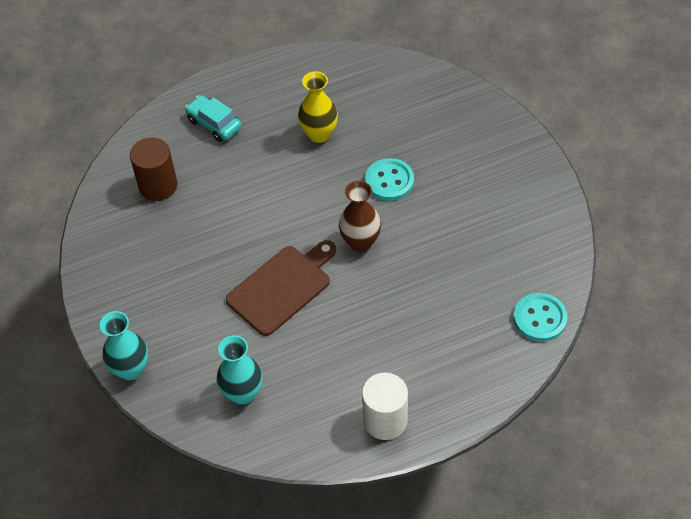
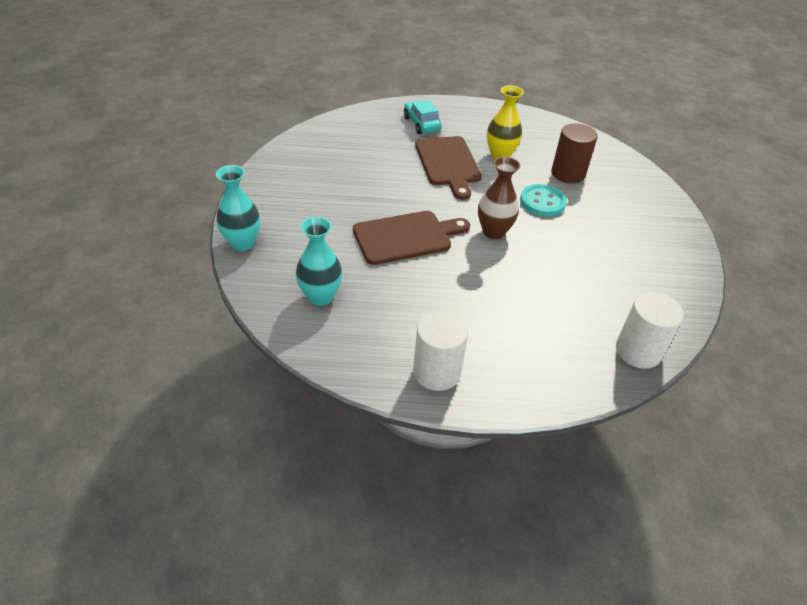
camera: 20 degrees right, 10 degrees down
brown cylinder [130,137,177,201] -> brown cylinder moved to [551,123,598,183]
turquoise button [513,293,568,342] -> white cylinder [616,292,684,369]
none -> brown cutting board [415,136,482,200]

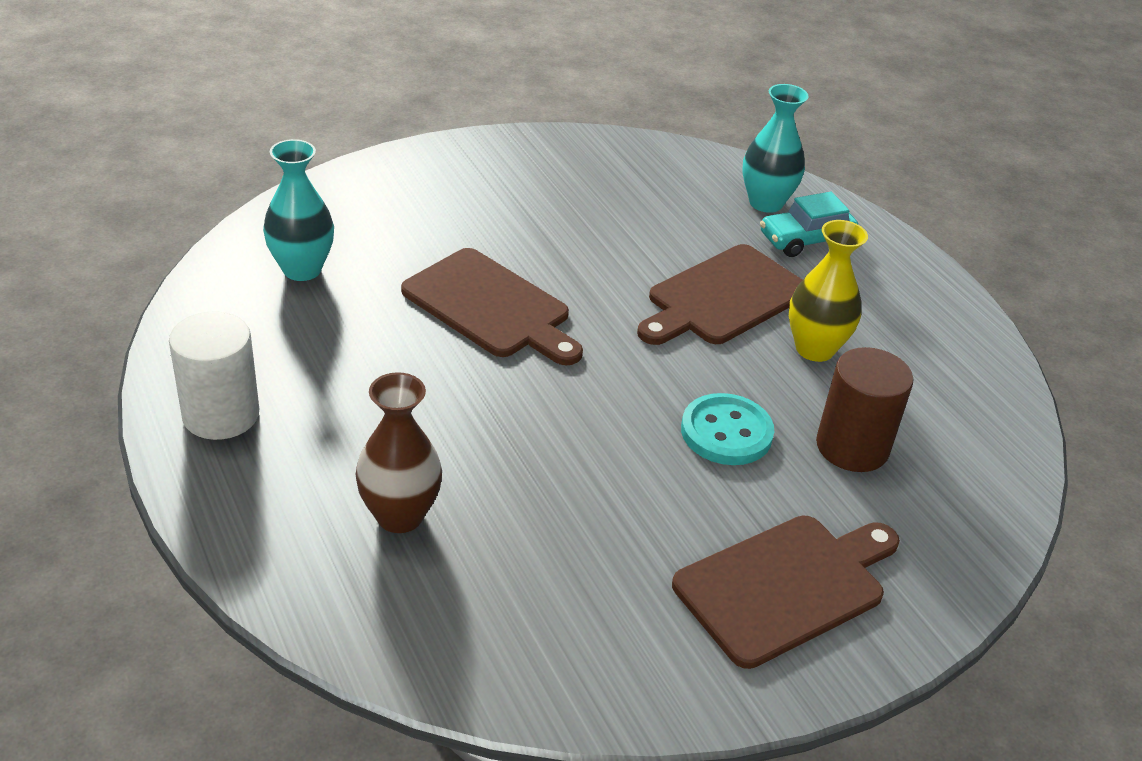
camera: 60 degrees right, 5 degrees down
turquoise vase [216,165,260,251] -> turquoise vase moved to [742,84,809,213]
turquoise car [404,100,442,134] -> turquoise car turned 150 degrees counterclockwise [760,192,858,257]
brown vase [478,157,521,239] -> brown vase moved to [355,372,442,533]
white cylinder [616,292,684,369] -> none
none -> brown cutting board [672,515,900,669]

